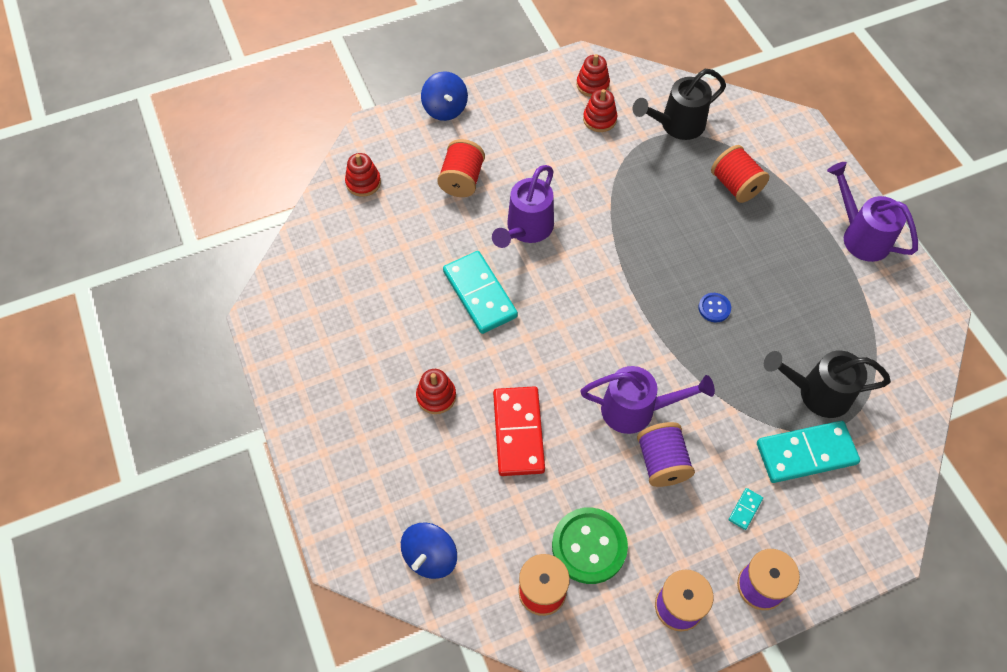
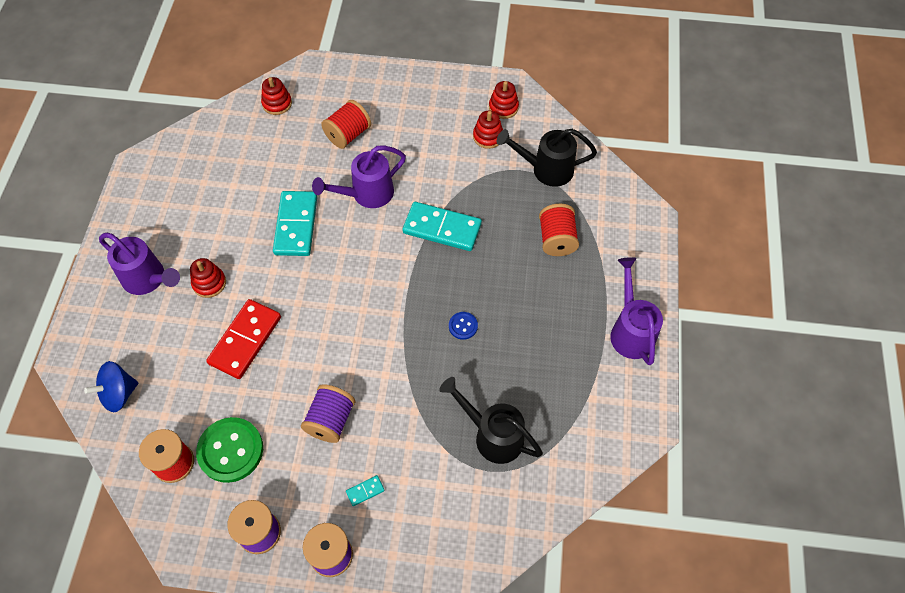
camera: 30 degrees right, 0 degrees up
blue spinning top [421,71,468,121] -> none
purple watering can [581,366,715,434] -> purple watering can moved to [99,233,180,295]
turquoise domino [757,421,860,483] -> turquoise domino moved to [402,202,482,251]

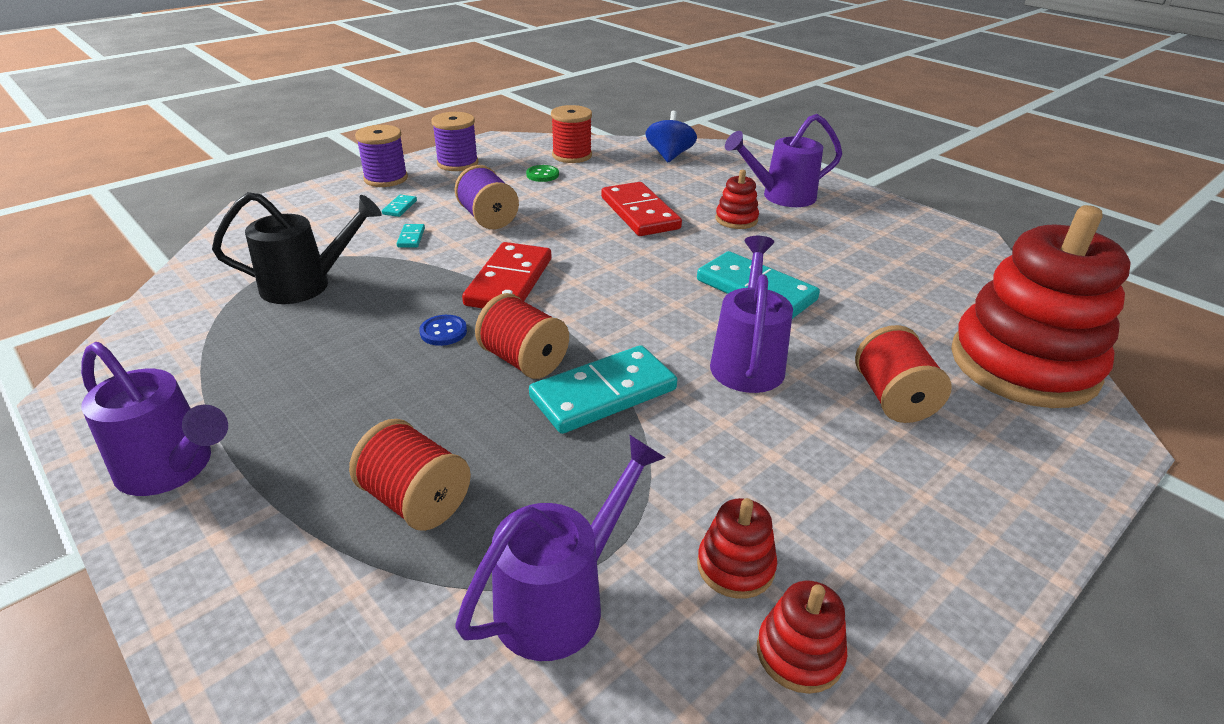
camera: 130 degrees right, 25 degrees down
green button [196,417,263,483] -> green button [526,165,559,182], size x0.49
red stacking toy [261,77,292,115] -> red stacking toy [951,205,1131,408], size x2.46
black watering can [497,129,597,187] -> purple watering can [455,435,666,661]
none -> turquoise domino [397,224,425,248]
none -> red domino [462,242,551,309]
none -> red spool [475,293,569,379]

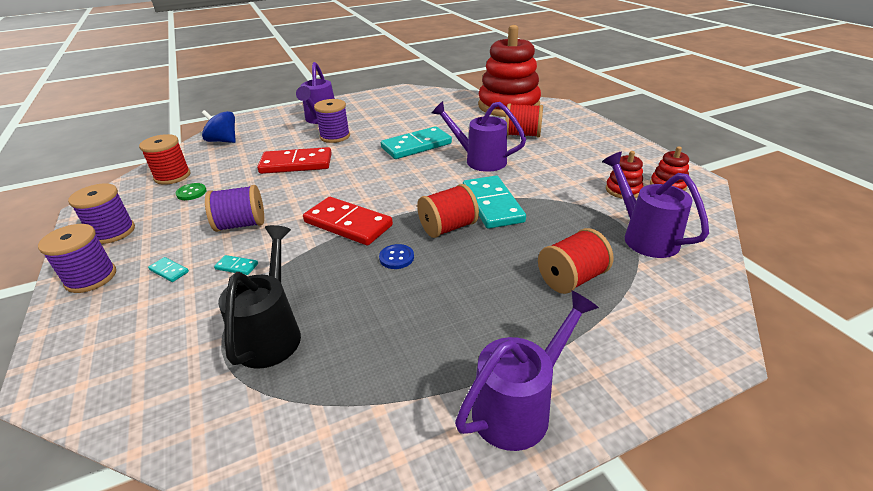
camera: 70 degrees left, 0 degrees up
red stacking toy [716,170,759,229] -> purple spool [314,99,350,143]

